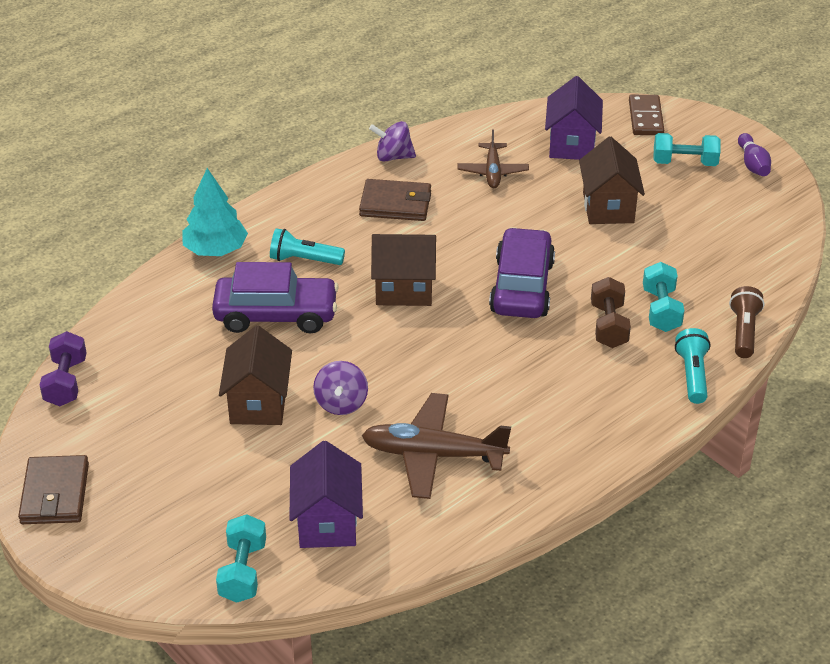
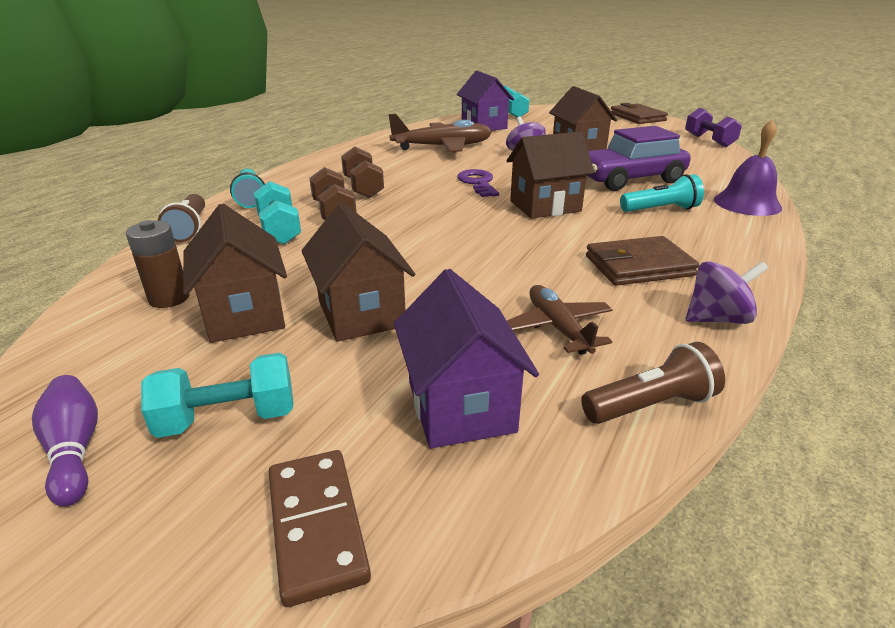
camera: 160 degrees right, 10 degrees down
turquoise tree [182,168,248,256] -> purple bell [714,119,782,216]
purple car [489,227,555,318] -> none
none -> brown battery [126,220,190,308]
none -> brown house [183,204,287,343]
none -> brown dumbbell [341,147,384,198]
none -> purple key [457,169,499,197]
none -> brown flashlight [581,342,725,424]

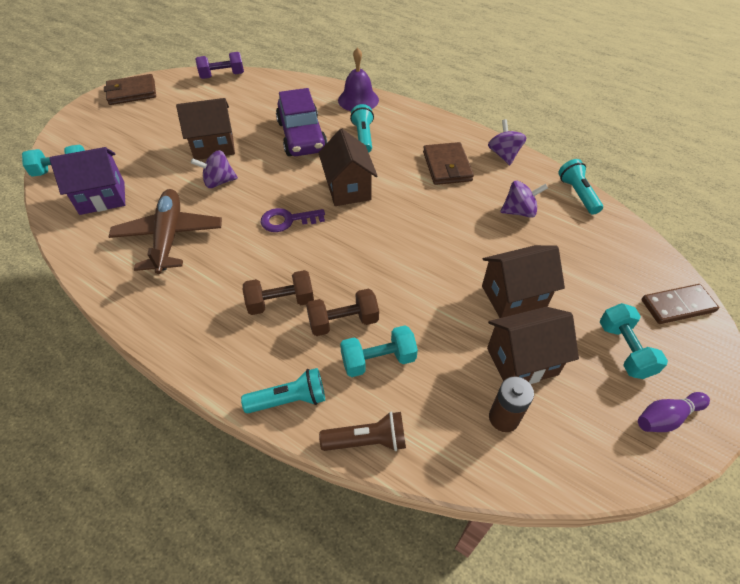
camera: 85 degrees left, 20 degrees up
purple house [394,269,539,448] -> none
brown plane [507,285,613,355] -> purple spinning top [500,181,548,218]
brown flashlight [581,342,725,424] -> turquoise flashlight [558,159,603,215]

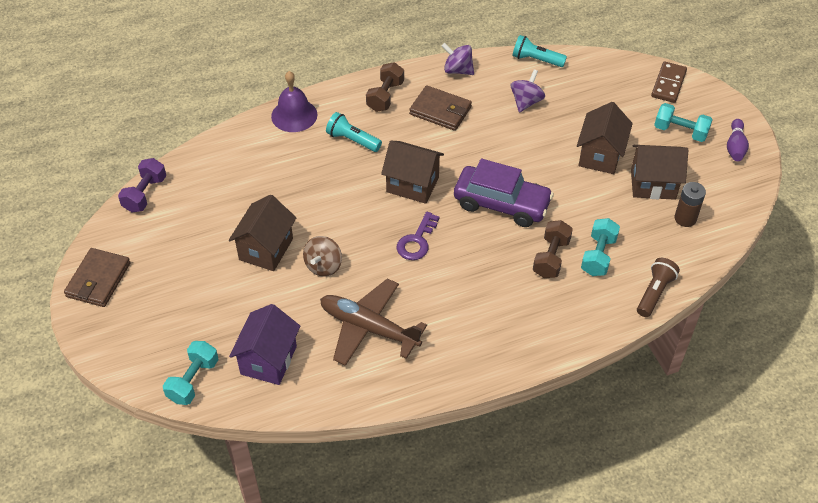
camera: 55 degrees left, 0 degrees up
purple spinning top [191,150,238,188] -> brown spinning top [303,236,342,277]
turquoise flashlight [241,368,325,413] -> none
brown dumbbell [243,270,314,315] -> brown dumbbell moved to [366,62,404,112]
purple car [276,88,327,156] -> purple car moved to [454,159,554,227]
brown house [487,307,579,384] -> brown house turned 75 degrees clockwise [631,145,688,200]

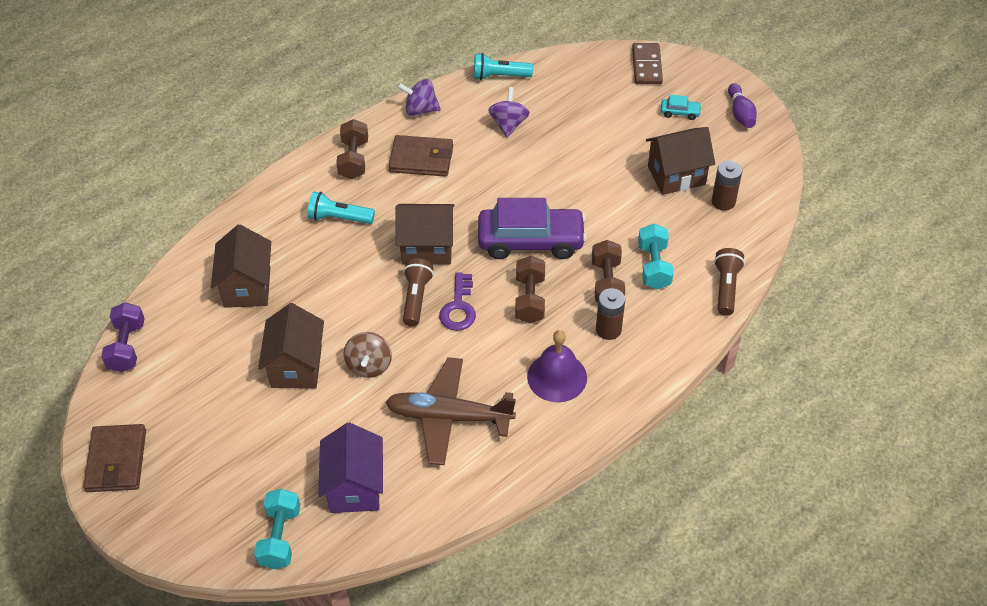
camera: 20 degrees left, 0 degrees up
purple bell [271,71,317,132] -> purple bell moved to [527,330,587,402]
brown house [577,102,633,174] -> brown house moved to [211,225,271,308]
turquoise dumbbell [654,103,713,142] -> turquoise car [661,95,702,120]
none -> brown flashlight [403,258,434,327]
none -> brown dumbbell [515,256,545,323]
none -> brown battery [596,288,625,340]

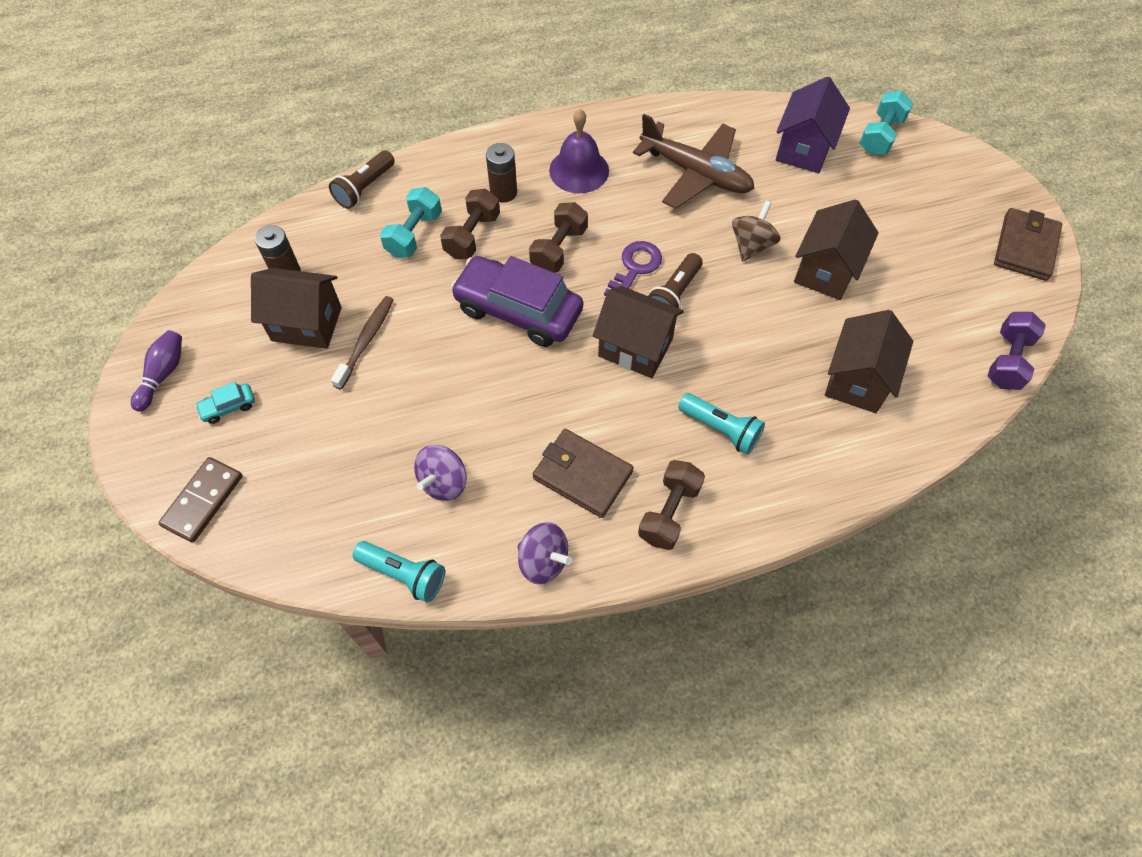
camera: 155 degrees left, 10 degrees up
turquoise car [661,95,702,120] -> turquoise car turned 60 degrees counterclockwise [195,382,255,424]
none -> brown toothbrush [331,296,394,390]

